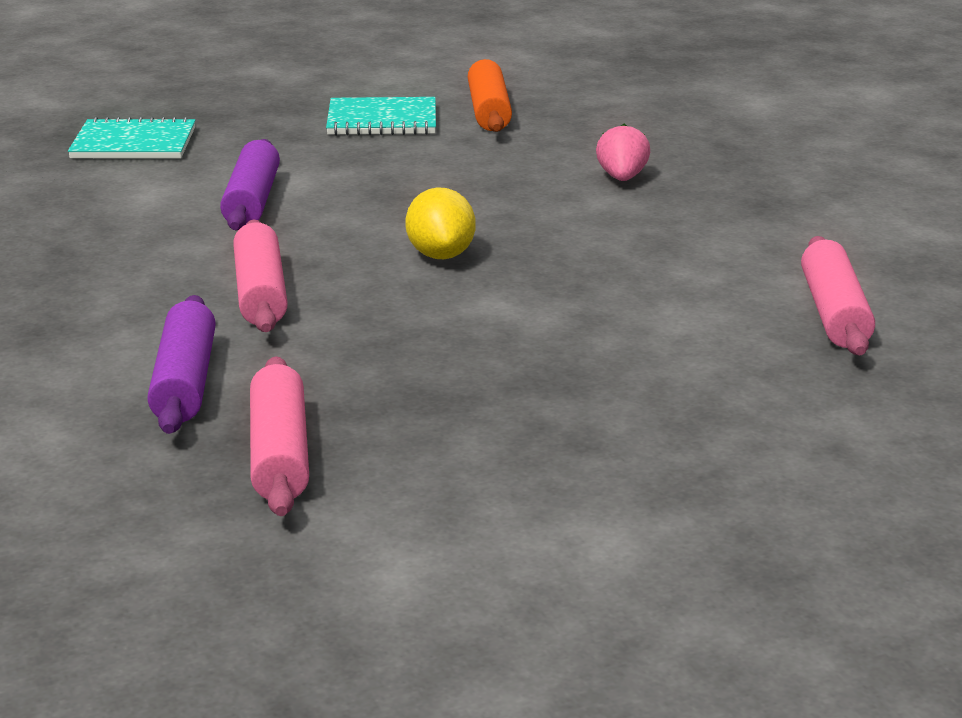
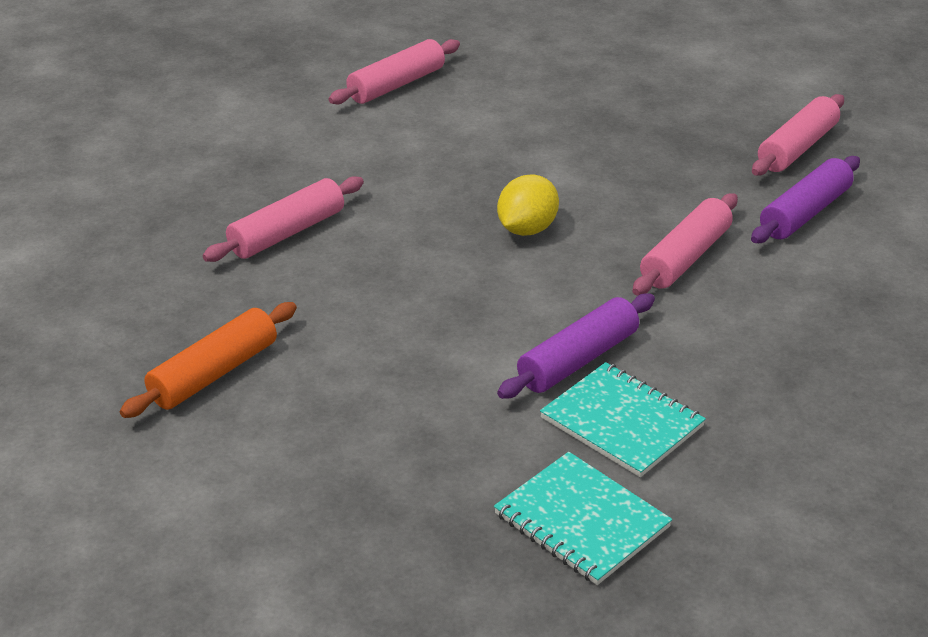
camera: 135 degrees left, 10 degrees up
turquoise notebook [326,97,436,136] -> turquoise notebook moved to [540,362,706,477]
pink strawberry [596,124,650,181] -> pink rolling pin [203,176,364,262]

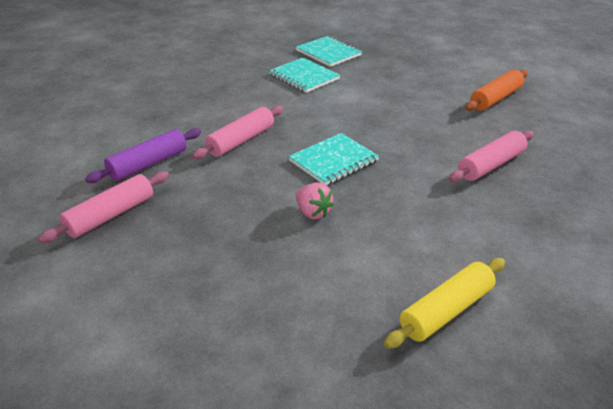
camera: 175 degrees left, 0 degrees up
pink rolling pin [329,39,460,104] -> yellow rolling pin [384,258,505,349]
yellow lemon [497,174,559,236] -> turquoise notebook [288,133,379,185]
purple rolling pin [497,293,655,399] -> none
none -> pink strawberry [296,183,334,219]

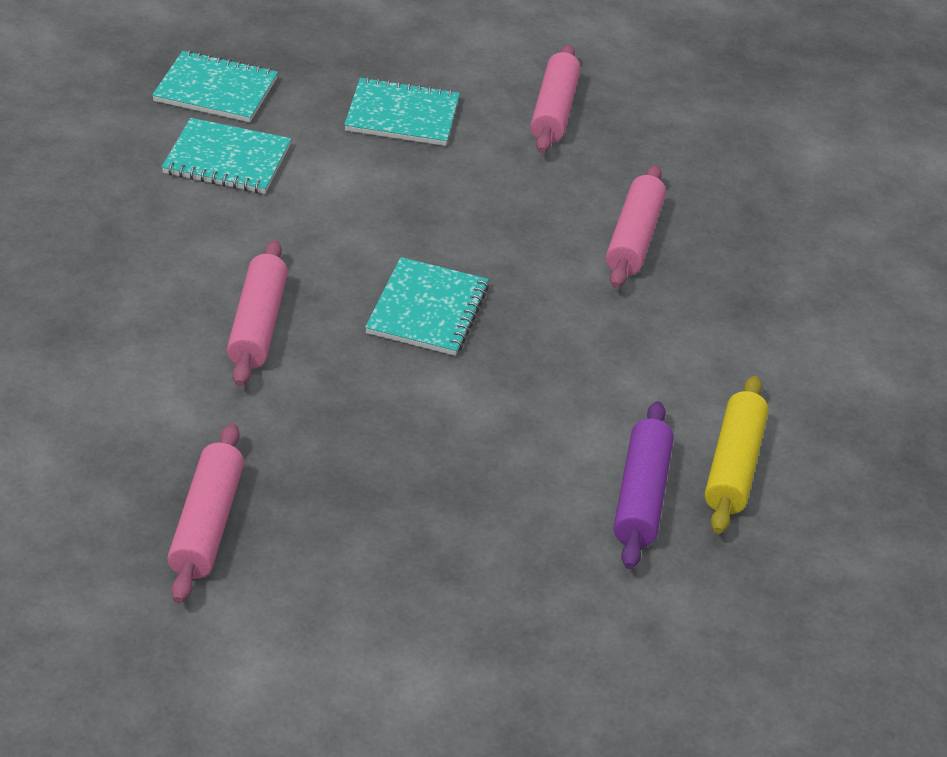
camera: 40 degrees left, 5 degrees up
purple rolling pin [85,128,201,183] -> purple rolling pin moved to [614,401,674,569]
pink strawberry [296,183,334,219] -> none
orange rolling pin [465,69,528,111] -> pink rolling pin [530,45,581,153]
none -> turquoise notebook [344,77,460,146]

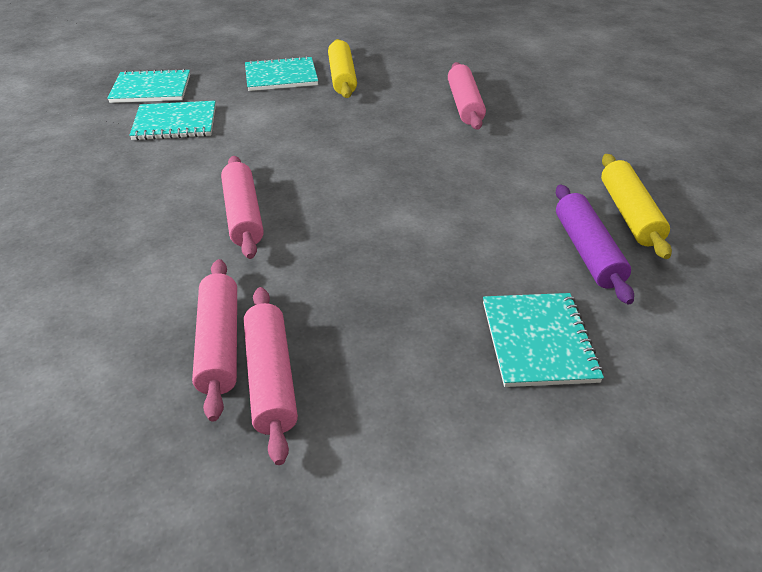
camera: 15 degrees left, 0 degrees up
turquoise notebook [365,257,489,356] -> turquoise notebook moved to [483,293,604,387]
pink rolling pin [530,45,581,153] -> pink rolling pin moved to [192,259,237,422]
none -> yellow rolling pin [328,39,357,98]

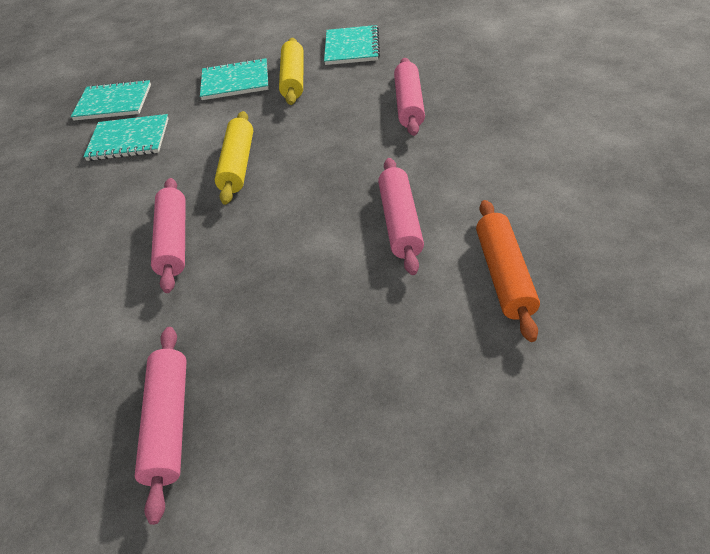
camera: 10 degrees right, 5 degrees up
pink rolling pin [192,259,237,422] -> pink rolling pin moved to [378,158,424,275]
turquoise notebook [483,293,604,387] -> turquoise notebook moved to [324,25,380,65]
purple rolling pin [556,185,634,304] -> orange rolling pin [476,200,540,342]
yellow rolling pin [601,154,672,259] -> yellow rolling pin moved to [215,111,253,205]

